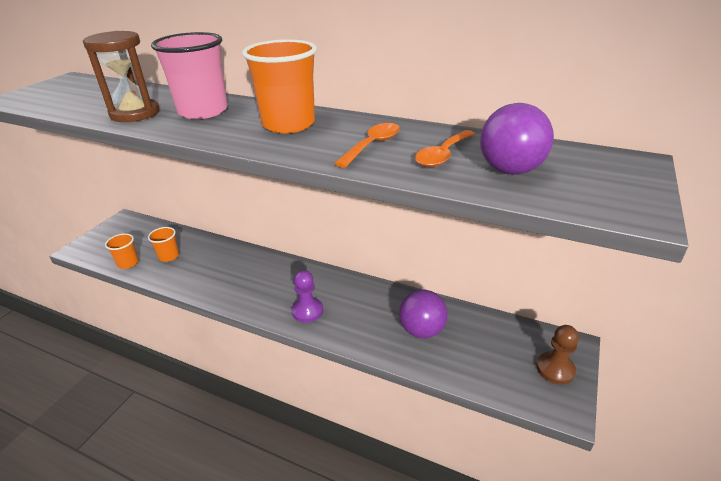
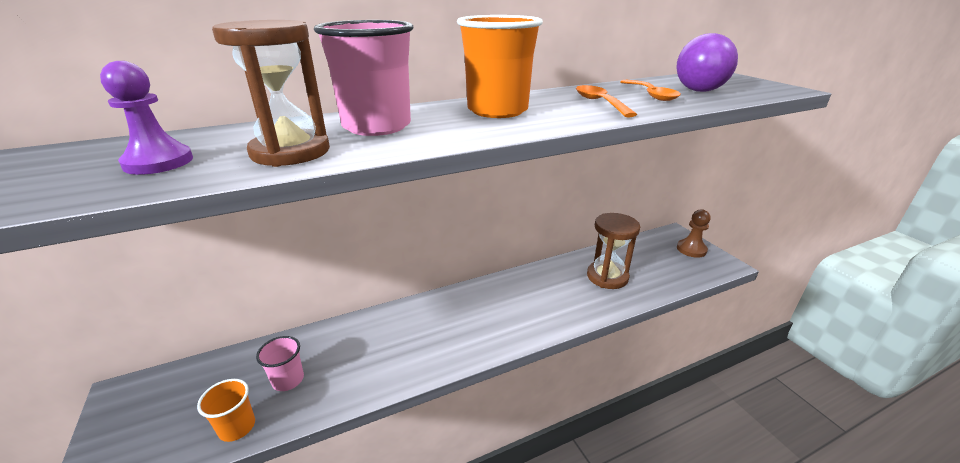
camera: 50 degrees left, 5 degrees down
orange cup [148,227,179,262] -> pink cup [256,336,304,391]
purple pawn [292,270,323,323] -> purple pawn moved to [100,61,193,175]
purple ball [399,290,448,338] -> brown hourglass [587,213,640,289]

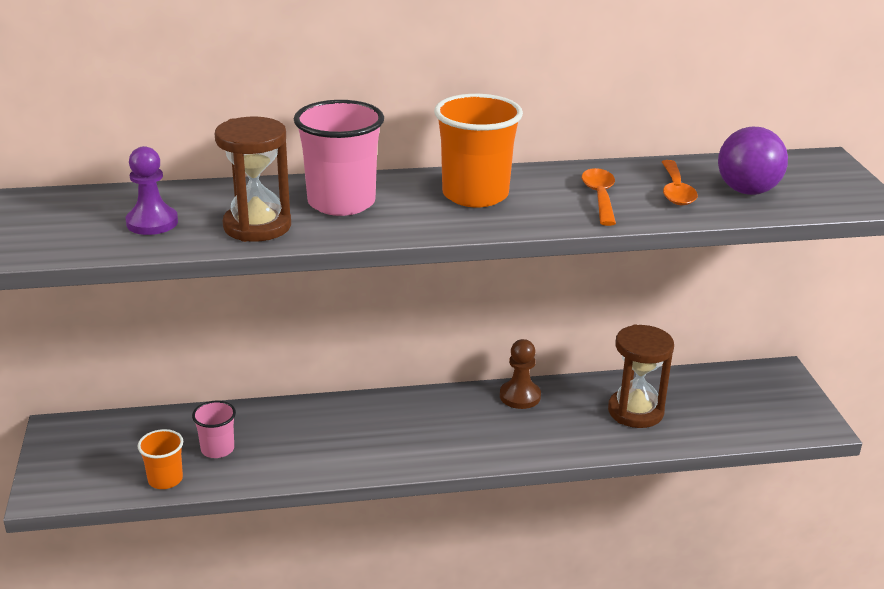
camera: 15 degrees right, 0 degrees up
brown pawn [677,209,711,258] -> brown pawn moved to [500,339,541,409]

